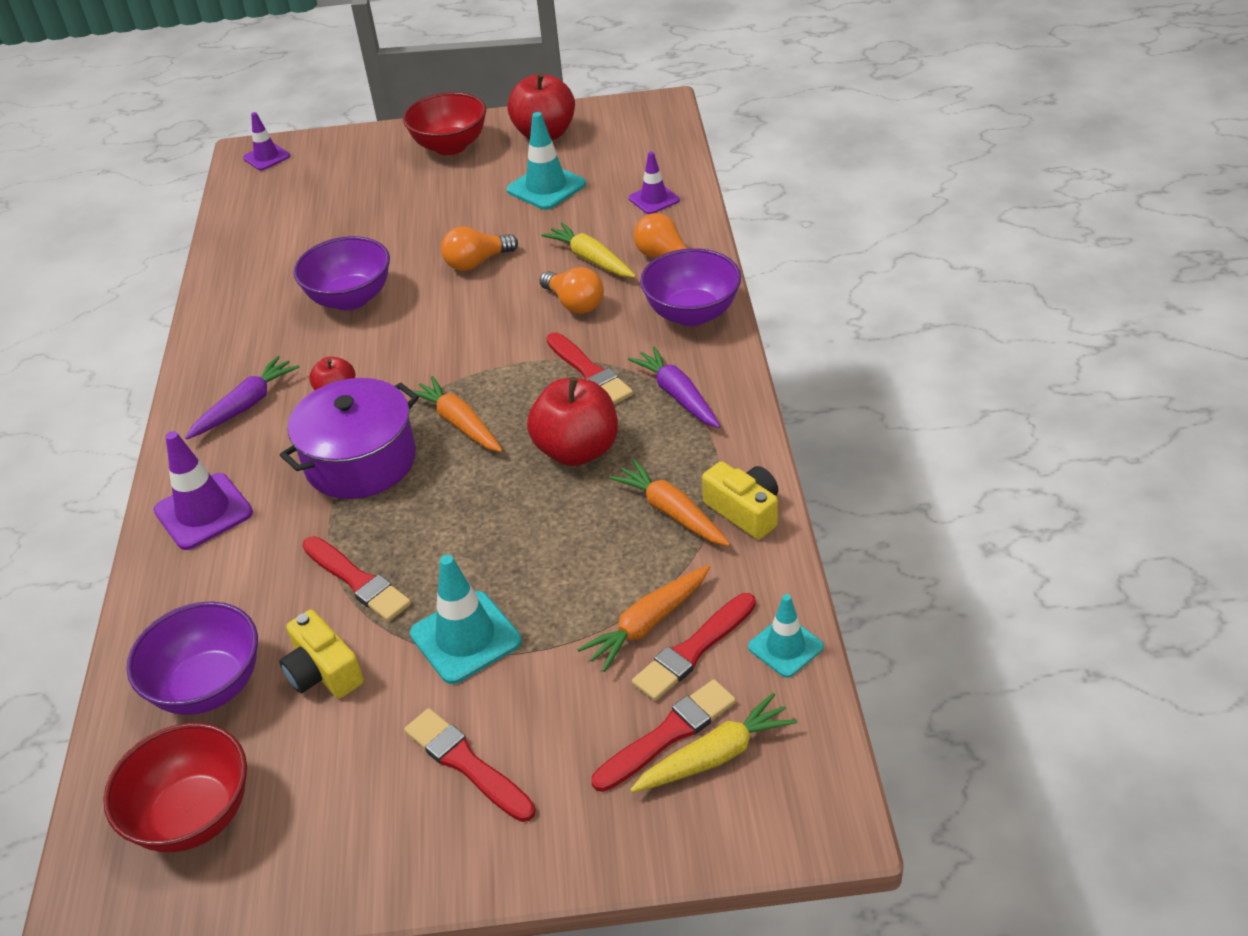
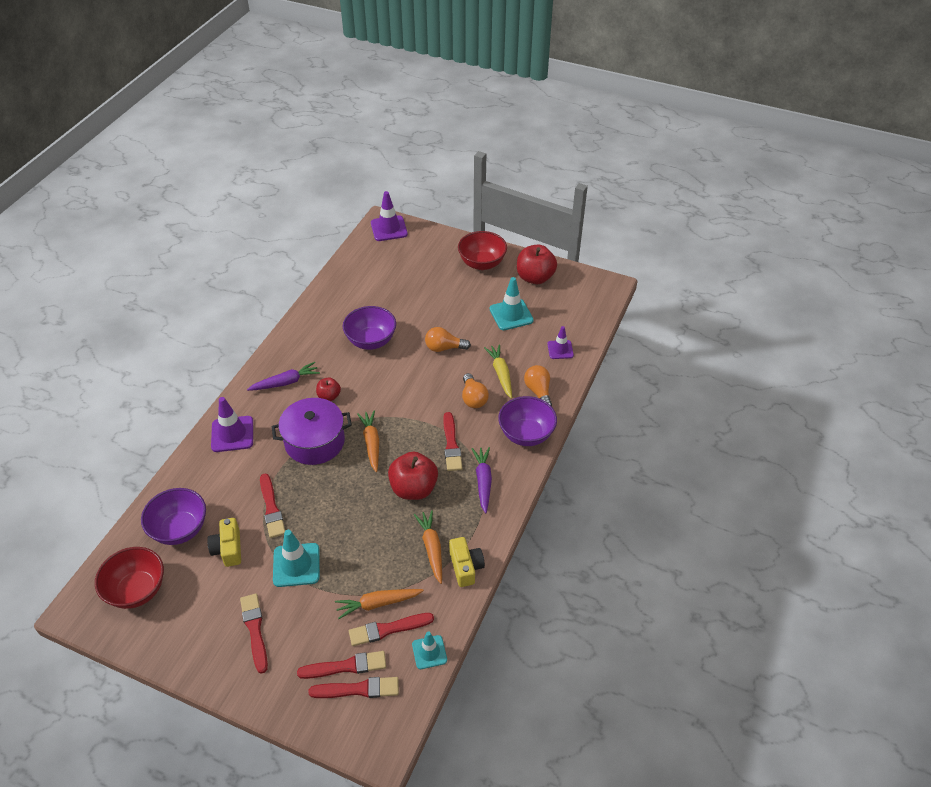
camera: 25 degrees right, 5 degrees up
purple traffic cone [243,112,290,170] -> purple traffic cone [371,191,408,241], size x1.57
yellow carrot [630,693,797,793] -> red brush [308,677,399,698]

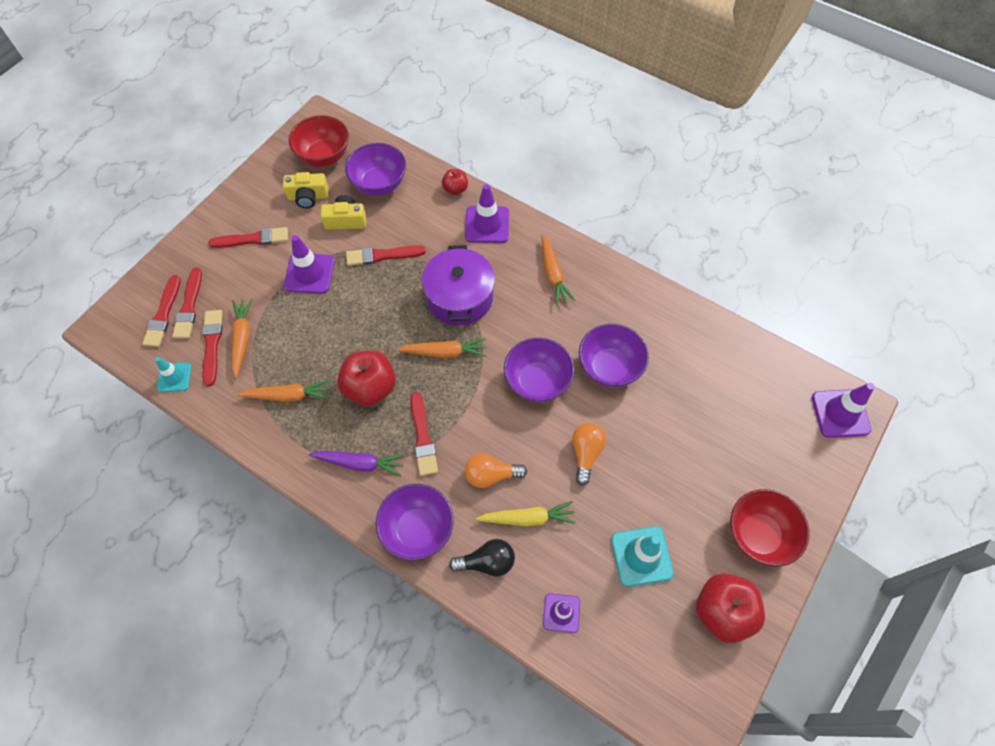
camera: 100 degrees right, 15 degrees up
purple carrot [247,362,320,391] -> orange carrot [541,234,576,305]
turquoise traffic cone [273,530,320,587] -> purple traffic cone [284,235,335,294]
red apple [316,377,341,401] -> red apple moved to [442,169,468,195]
red brush [443,412,463,471] -> red brush turned 105 degrees counterclockwise [411,392,438,476]
yellow camera [449,537,485,587] -> yellow camera moved to [283,172,329,208]
orange light bulb [524,365,552,407] -> black light bulb [449,539,515,576]
none -> purple bowl [504,338,574,402]

